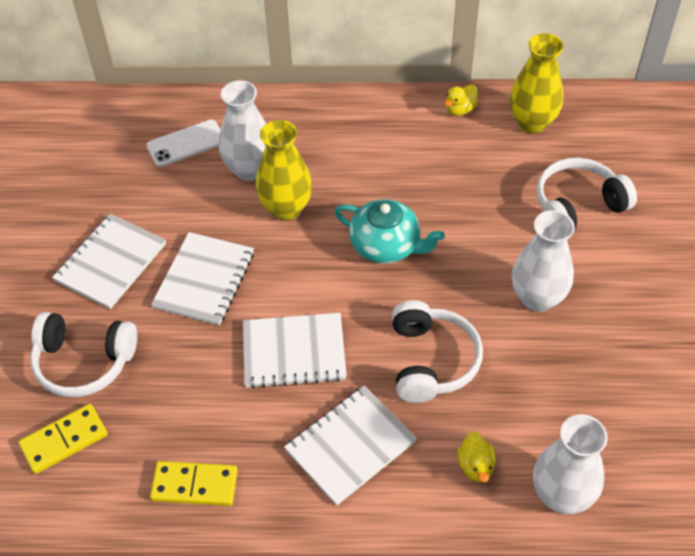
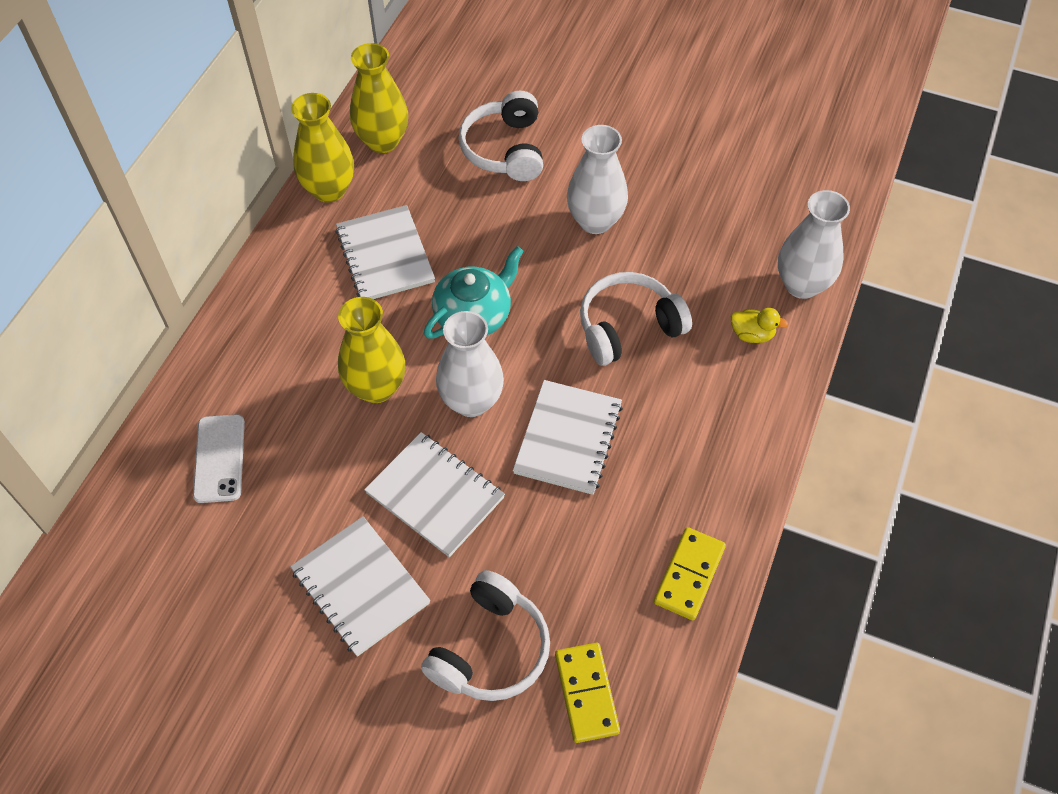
camera: 70 degrees left, 5 degrees up
white vase [219,80,266,181] -> white vase moved to [436,311,504,417]
white notebook [284,386,417,506] -> white notebook moved to [336,205,435,299]
white headphones [392,300,483,403] -> white headphones turned 45 degrees counterclockwise [580,272,692,366]
yellow duck [444,84,478,116] -> yellow vase [291,93,354,203]

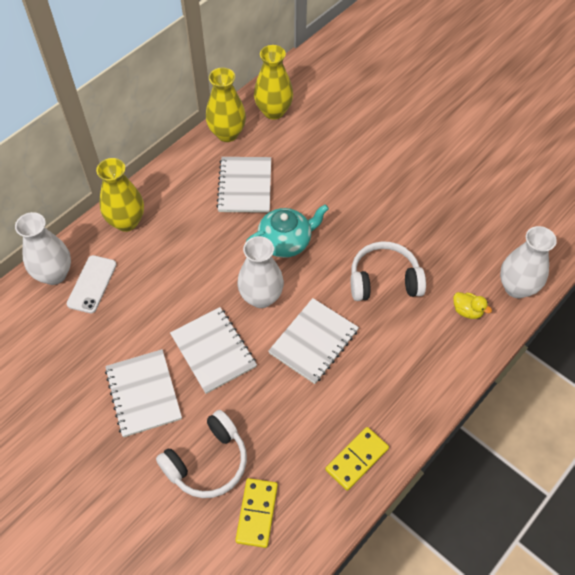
camera: 20 degrees right, 0 degrees up
yellow vase [338,297,405,403] -> yellow vase moved to [96,158,144,232]
white headphones [459,91,543,181] -> none
white vase [567,125,628,234] -> white vase moved to [15,212,71,285]

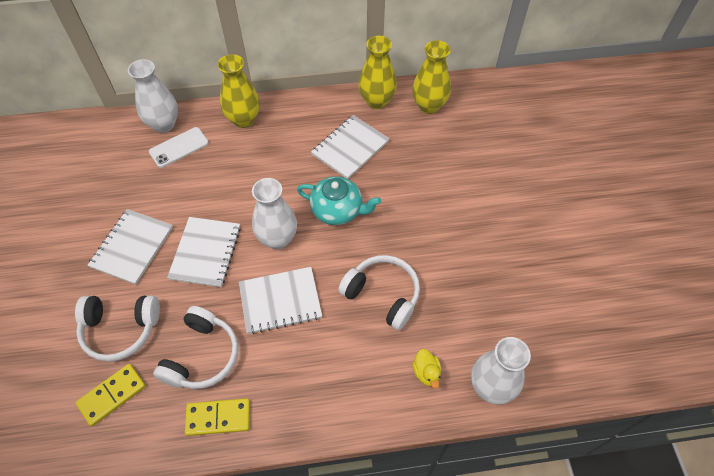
camera: 40 degrees right, 0 degrees up
none -> white headphones [153,306,238,389]

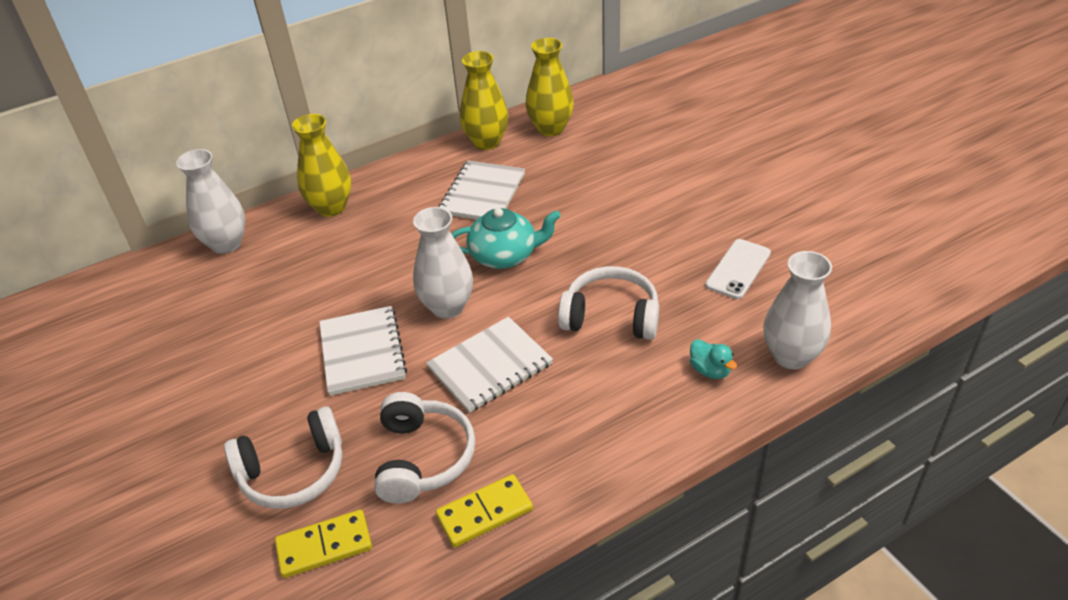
camera: 20 degrees left, 15 degrees down
yellow domino [76,364,146,426] -> yellow domino turned 45 degrees clockwise [275,510,372,578]
white notebook [88,209,173,285] -> none
white phone [149,127,209,168] -> white phone moved to [706,239,771,299]
yellow duck [412,349,441,388] -> turquoise duck [690,339,737,379]

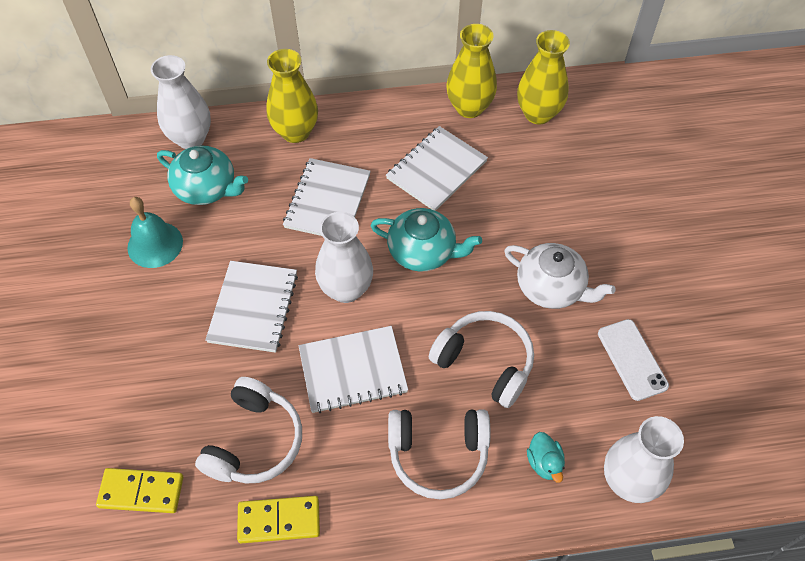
camera: 20 degrees right, 15 degrees up
white headphones [224,406,342,509] -> white headphones moved to [388,410,490,500]
white phone [706,239,771,299] -> white phone turned 75 degrees counterclockwise [598,319,669,401]
none -> turquoise bell [127,197,183,268]
none -> turquoise teapot [157,145,248,205]
none -> white notebook [283,158,371,236]
none -> white teapot [504,243,616,309]

